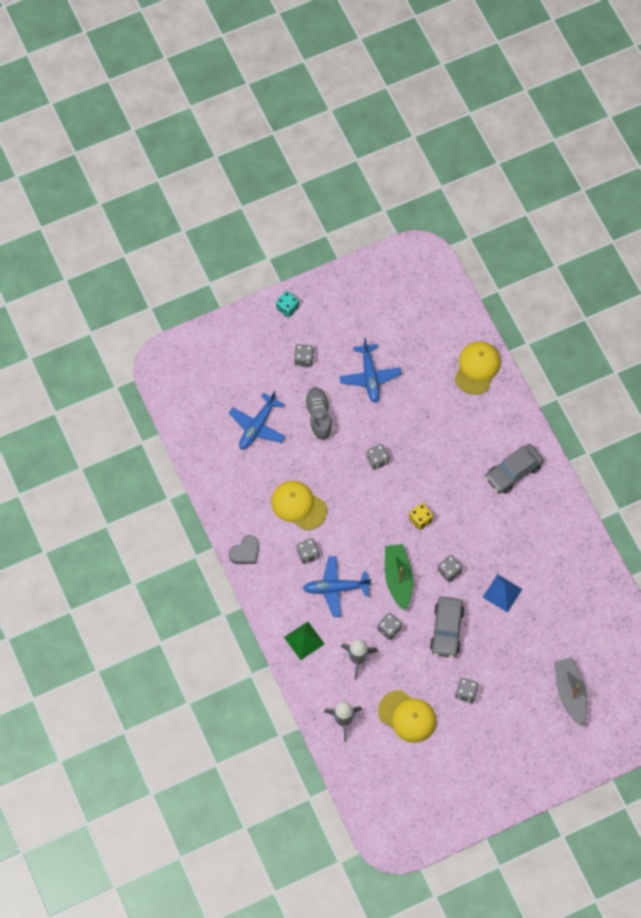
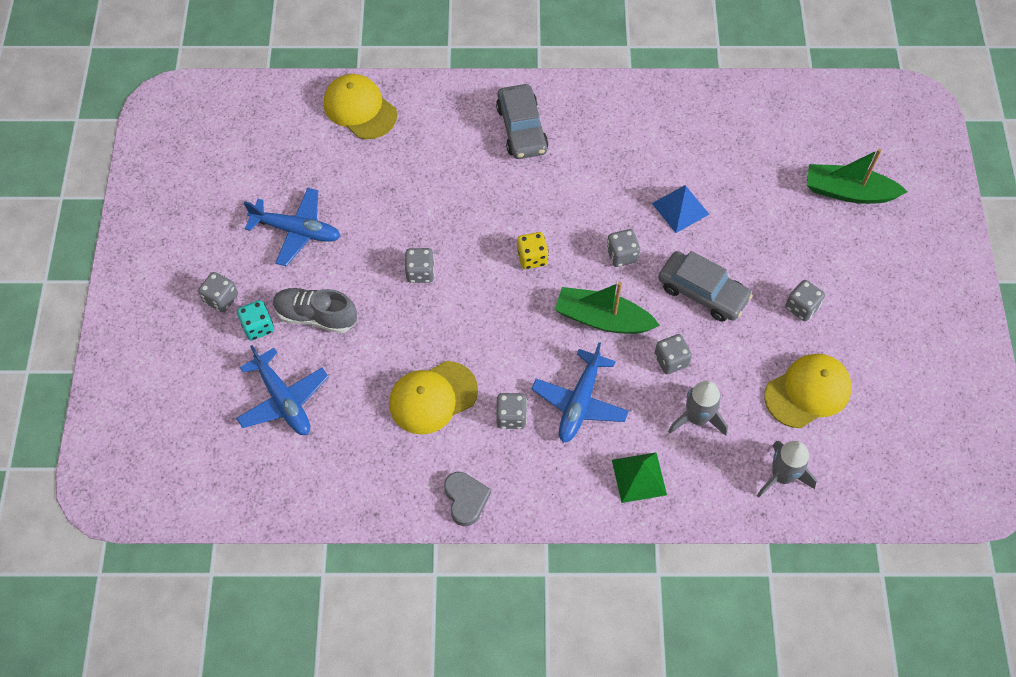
camera: 65 degrees left, 5 degrees down
turquoise dice [276,291,299,317] -> turquoise dice moved to [237,300,274,341]
grey boat [554,658,587,726] -> green boat [807,149,908,204]

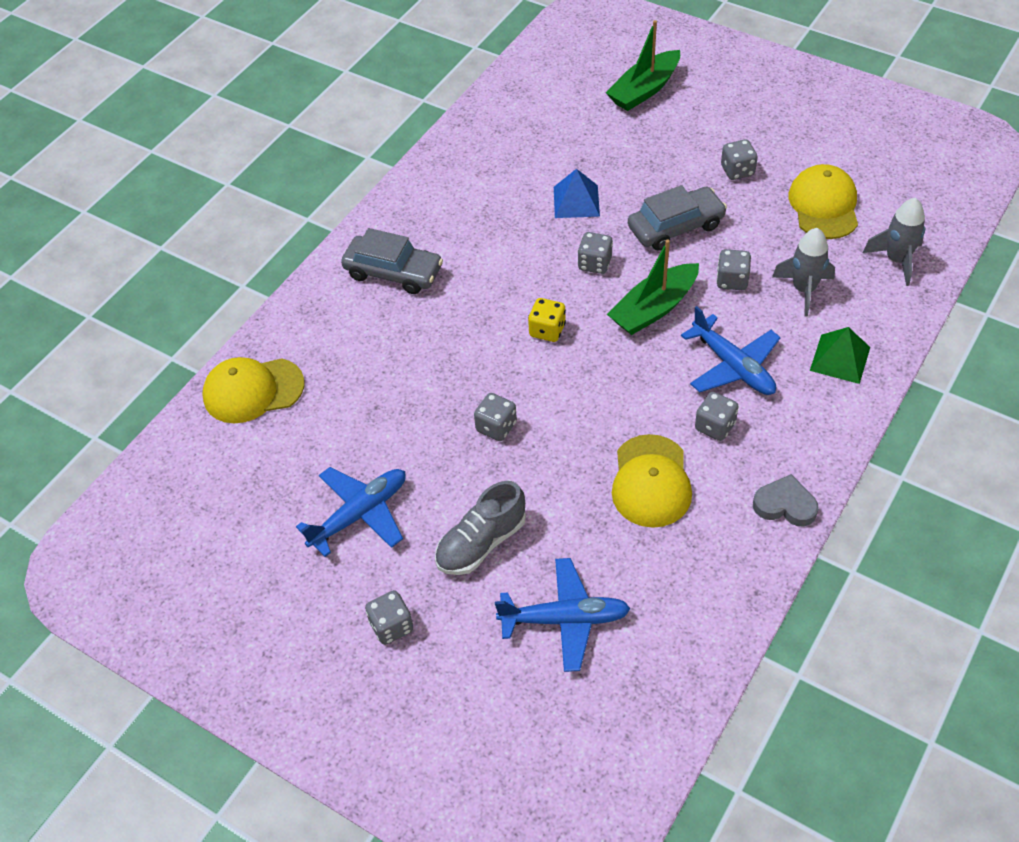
camera: 55 degrees left, 10 degrees down
turquoise dice [237,300,274,341] -> none

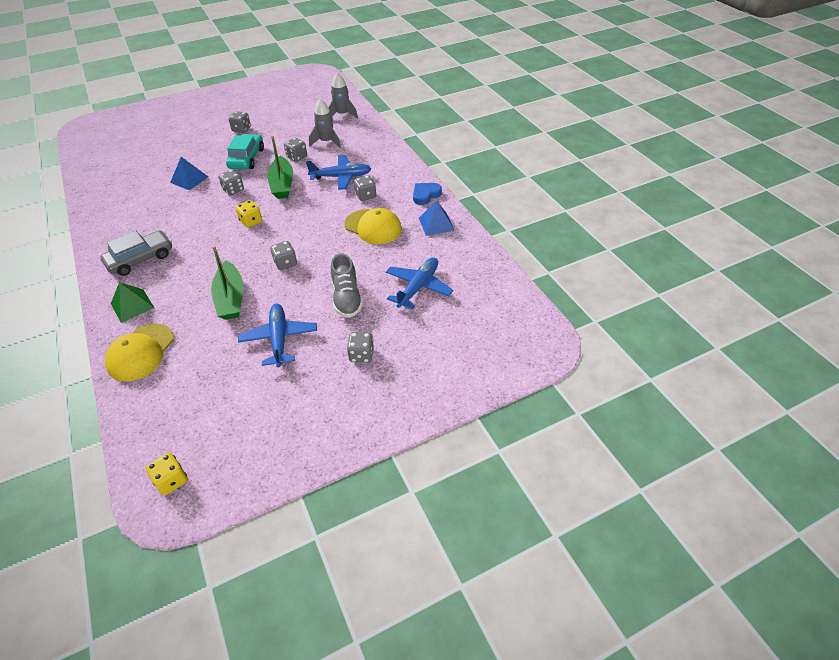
camera: 60 degrees left, 5 degrees down
green boat [606,20,680,111] -> green boat moved to [211,246,243,320]
grey car [628,185,727,251] -> turquoise car [226,134,264,170]
grey heart [753,474,819,526] -> blue heart [413,183,442,205]
yellow cap [788,164,858,239] -> none
green pyramid [810,327,870,384] -> green pyramid moved to [111,282,154,323]
none -> yellow dice [146,453,188,495]
none -> blue pyramid [419,200,455,236]

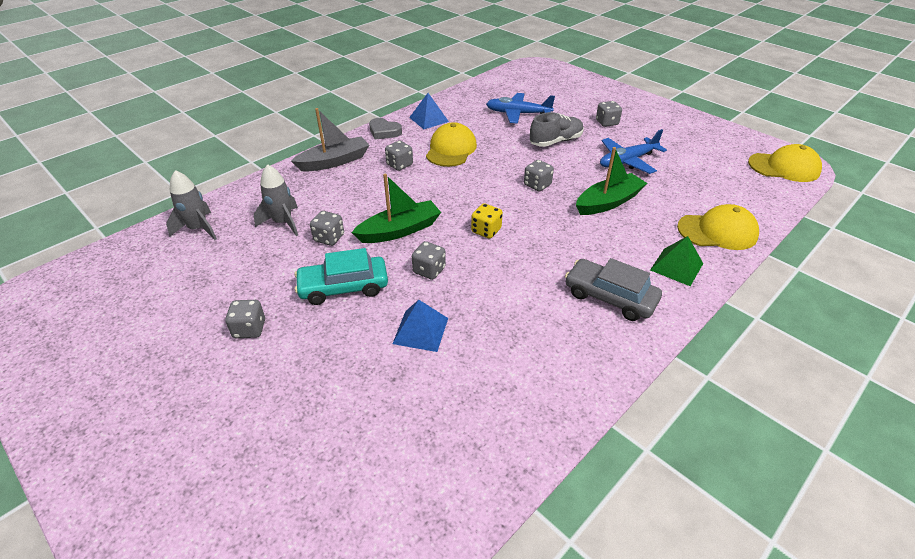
camera: 110 degrees left, 5 degrees down
yellow dice [146,453,188,495] -> yellow cap [748,144,822,182]
blue plane [306,155,371,190] -> none
blue heart [413,183,442,205] -> grey heart [369,118,402,139]
none -> grey boat [291,108,369,171]

